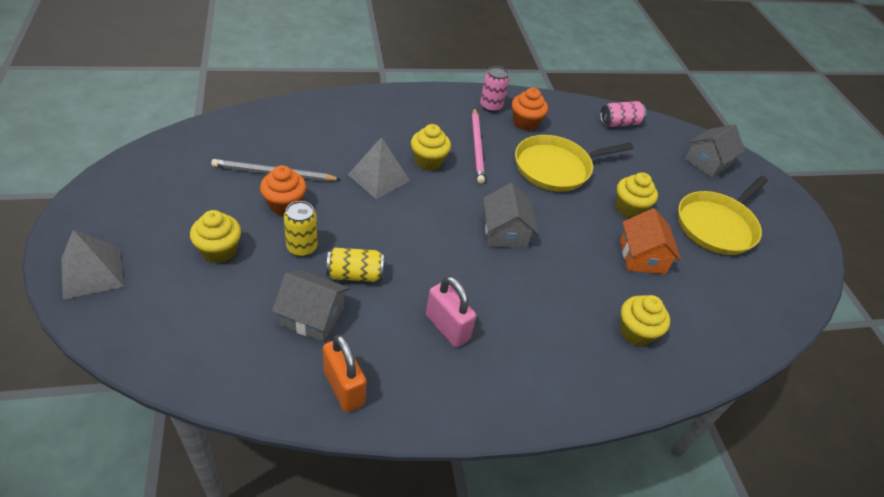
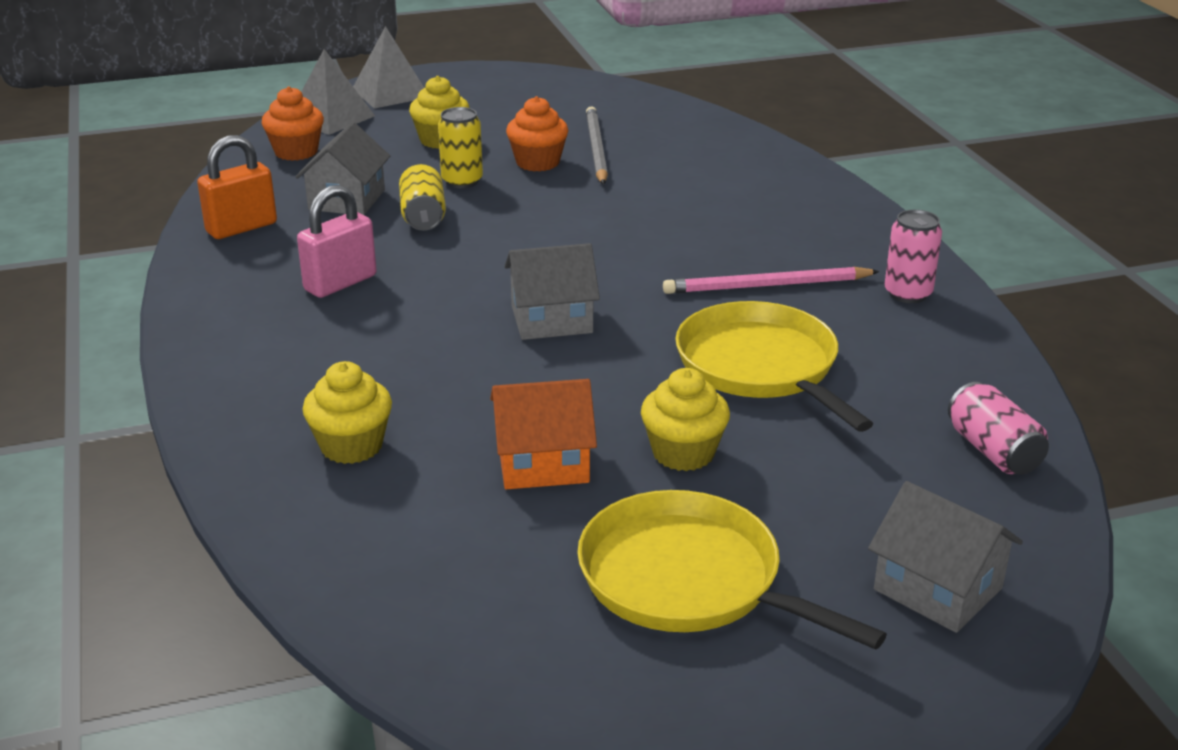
camera: 90 degrees right, 15 degrees down
grey pyramid [348,137,410,199] -> grey pyramid moved to [301,49,375,135]
yellow cupcake [411,124,451,171] -> none
orange cupcake [512,88,548,131] -> orange cupcake moved to [262,86,324,161]

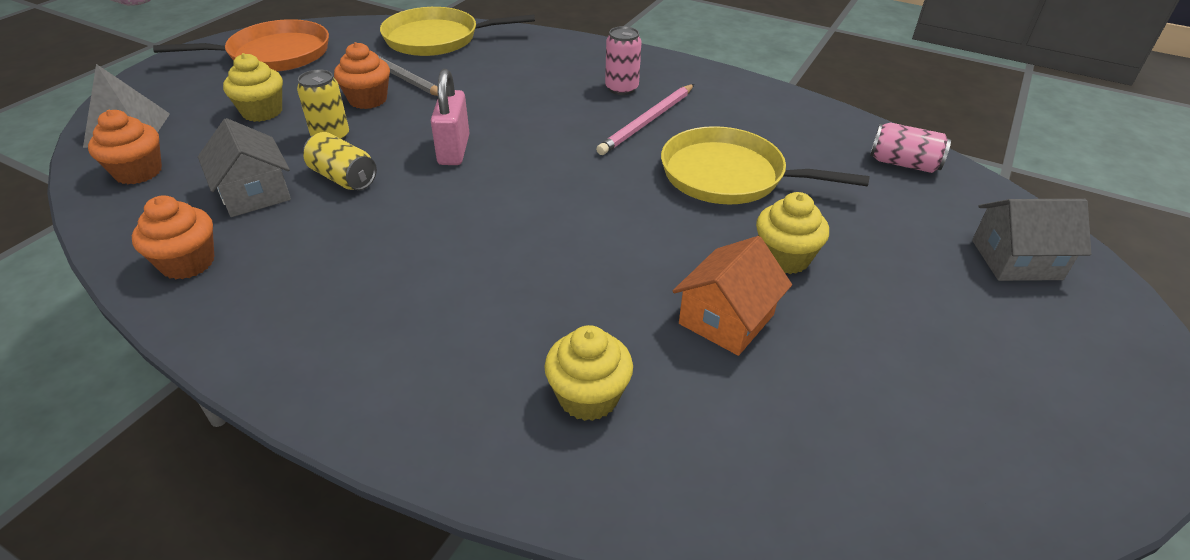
camera: 45 degrees left, 10 degrees up
orange padlock [197,135,277,239] -> orange cupcake [132,195,214,279]
pink padlock [297,185,377,298] -> pink padlock moved to [431,69,470,165]
grey pyramid [353,26,424,109] -> none
grey house [505,243,600,340] -> none
yellow pan [577,490,887,650] -> yellow pan moved to [380,7,535,56]
pink can [885,210,942,303] -> pink can moved to [605,26,641,95]
none -> orange pan [153,19,329,72]

